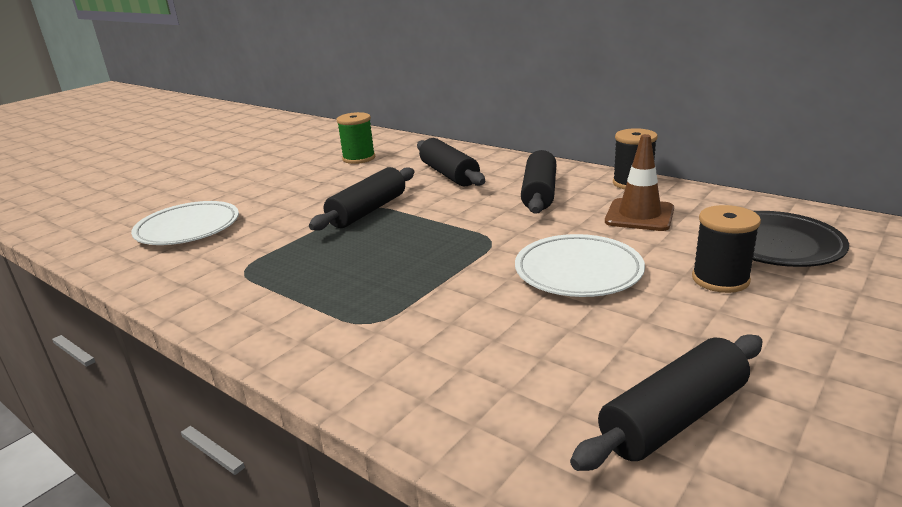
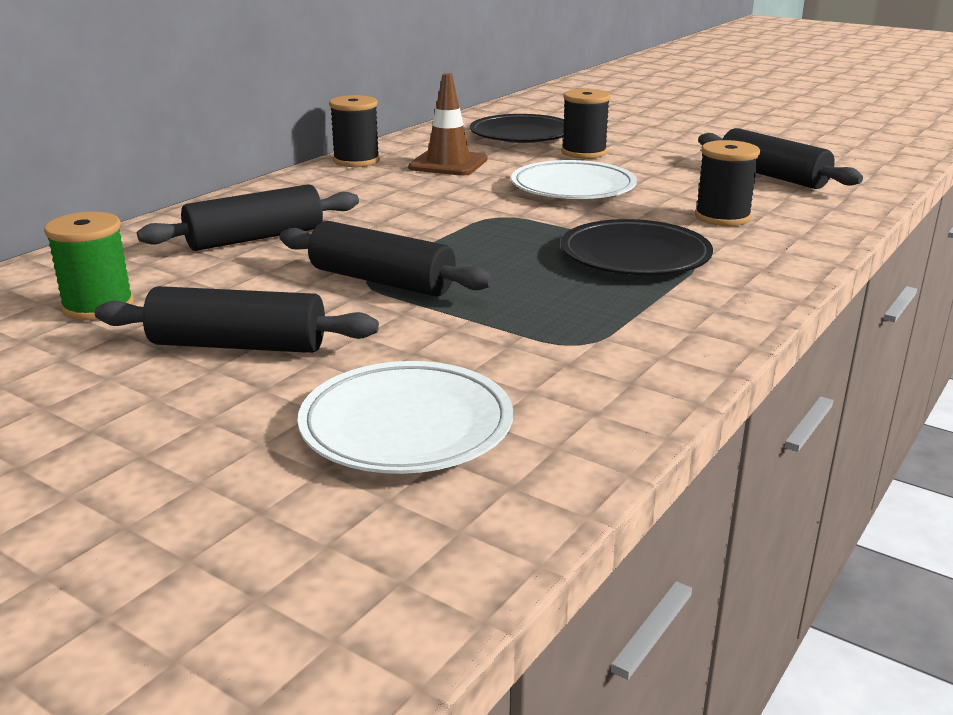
camera: 95 degrees left, 0 degrees up
black rolling pin [521,150,556,214] -> black rolling pin moved to [95,286,379,353]
none -> black plate [561,219,713,275]
none -> black spool [695,140,760,226]

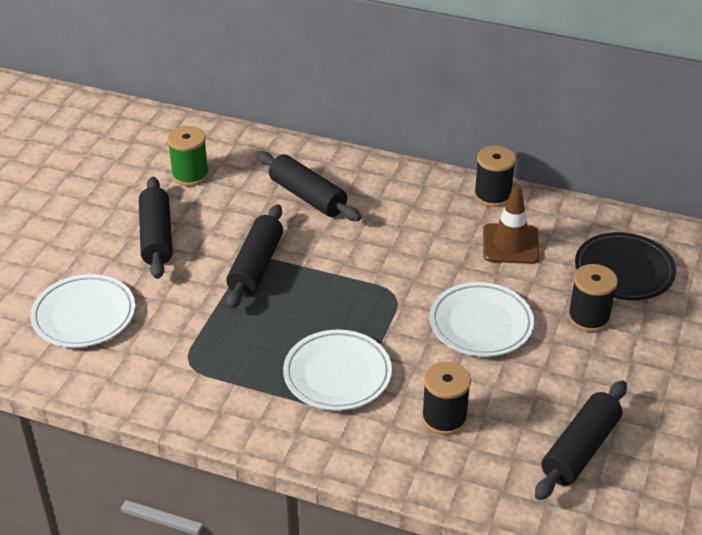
camera: 75 degrees right, 15 degrees up
black plate [561,219,713,275] -> white plate [283,330,392,411]

